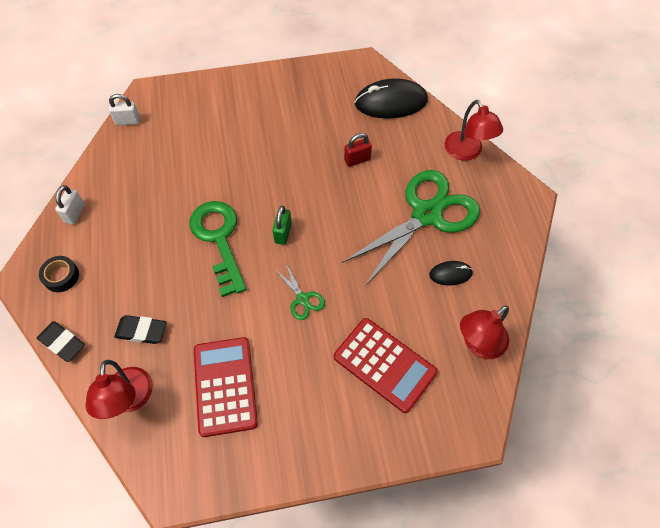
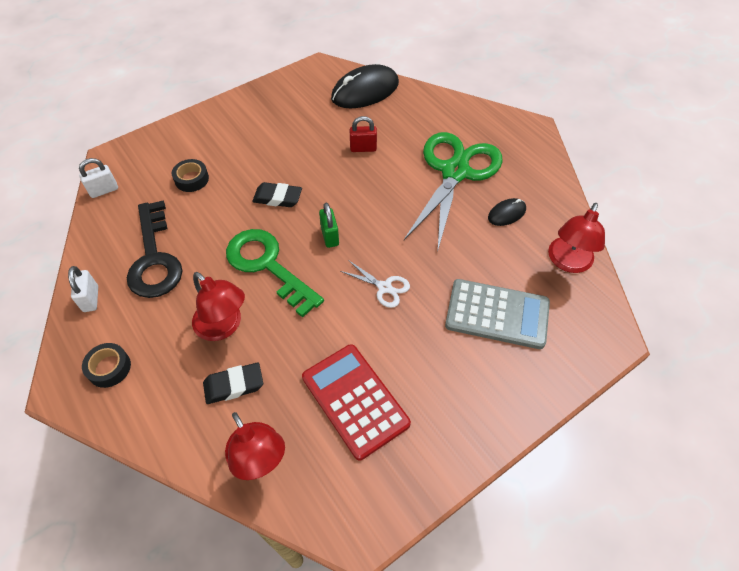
camera: 25 degrees left, 5 degrees down
black eraser [37,321,85,362] -> black eraser moved to [252,182,302,207]
green scissors [274,263,325,320] -> white scissors [340,260,410,308]
red calculator [334,318,438,413] -> grey calculator [445,279,550,349]
red padlock [344,133,372,167] -> red padlock turned 45 degrees clockwise [350,116,377,152]
red lamp [444,100,503,161] -> red lamp moved to [192,272,245,341]
none -> black key [127,200,182,298]
none -> black tape [172,159,209,192]

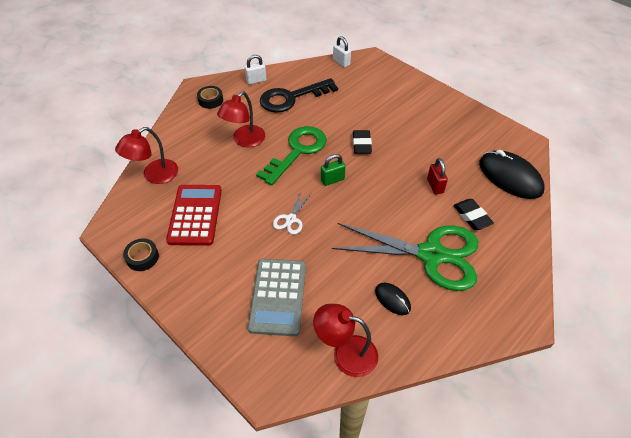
camera: 80 degrees right, 5 degrees down
black tape [172,159,209,192] -> black tape moved to [123,238,159,271]
black eraser [203,363,263,404] -> black eraser moved to [453,199,494,230]
red calculator [302,344,411,460] -> red calculator turned 45 degrees counterclockwise [166,185,222,246]

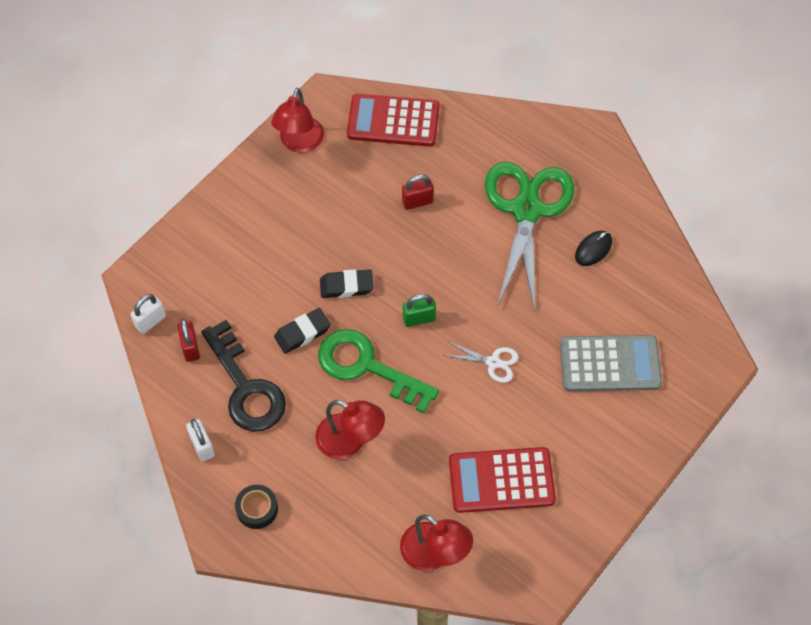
camera: 95 degrees left, 10 degrees up
black tape [123,238,159,271] -> none
red lamp [313,304,378,377] -> red lamp moved to [271,88,324,153]
green padlock [321,154,346,186] -> green padlock turned 75 degrees counterclockwise [403,294,436,327]
black eraser [453,199,494,230] -> black eraser moved to [274,308,331,354]
black mouse [479,150,545,199] -> red calculator [347,94,440,147]
none -> red padlock [177,319,200,362]

